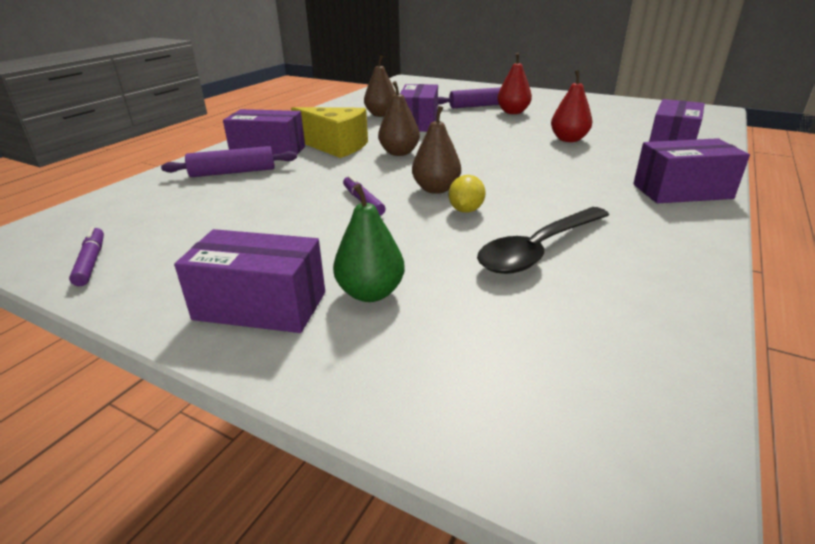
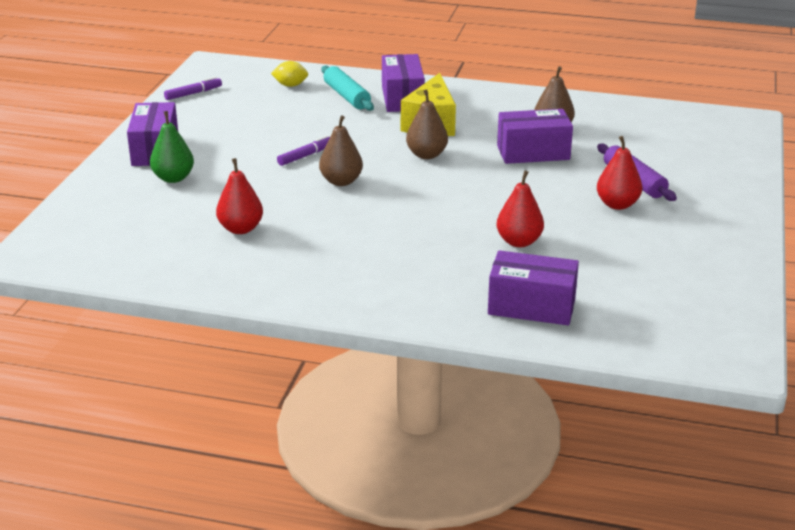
camera: 75 degrees right, 0 degrees up
purple rolling pin [161,146,297,177] -> turquoise rolling pin [322,66,374,111]
yellow lemon [449,175,486,213] -> yellow lemon moved to [271,61,308,87]
black spoon [477,207,609,274] -> red pear [216,158,263,234]
purple box [633,138,750,203] -> none

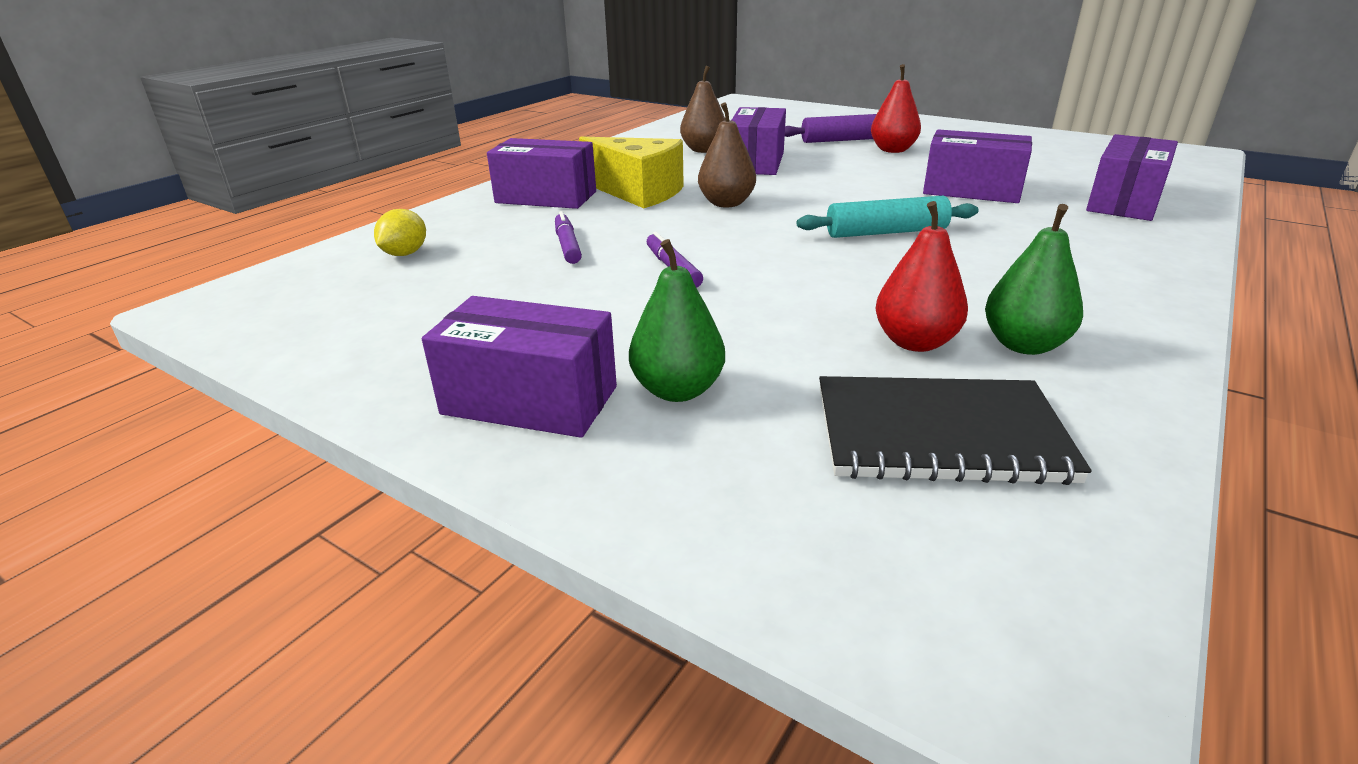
camera: 70 degrees left, 0 degrees up
purple marker [164,77,222,100] -> purple marker moved to [555,211,582,264]
brown pear [319,116,363,186] -> none
turquoise rolling pin [322,66,374,111] -> turquoise rolling pin moved to [797,196,979,238]
red pear [496,170,544,247] -> purple box [923,129,1032,203]
none -> black notebook [819,376,1092,485]
none -> green pear [985,204,1083,355]

